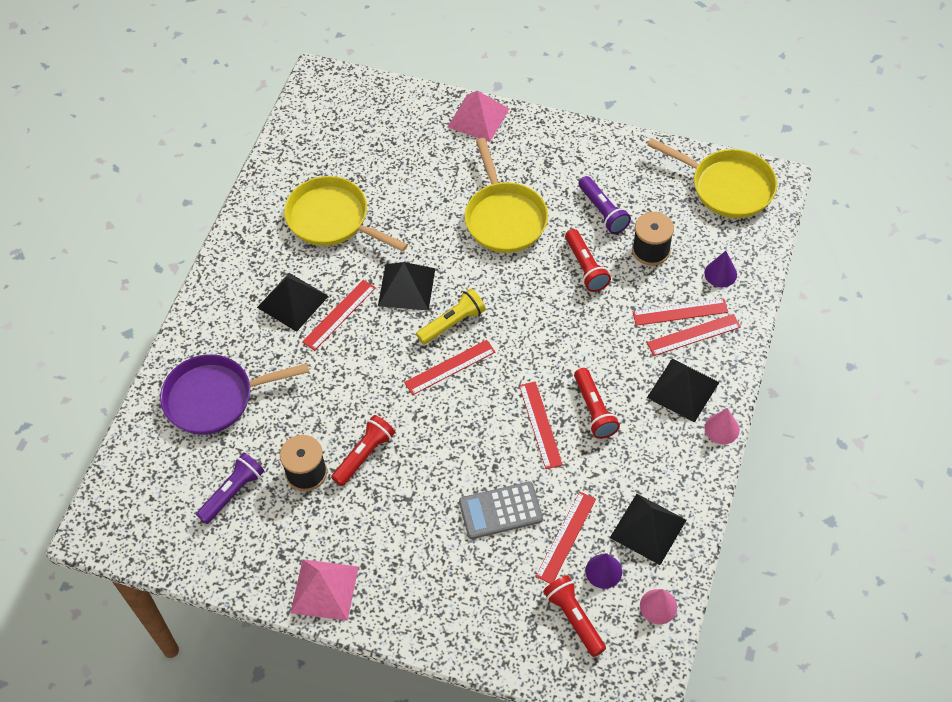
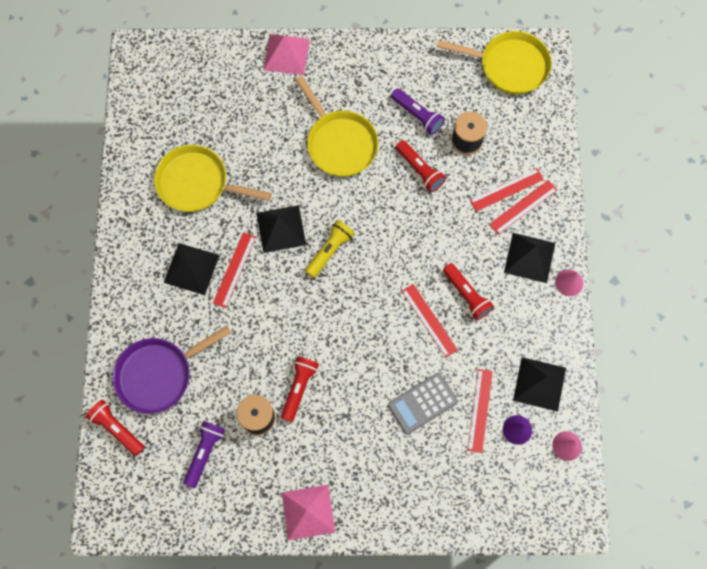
camera: 20 degrees left, 15 degrees up
red ruler [404,340,495,395] -> none
red flashlight [543,575,606,657] -> red flashlight moved to [86,400,145,456]
purple cone [704,251,737,287] -> none

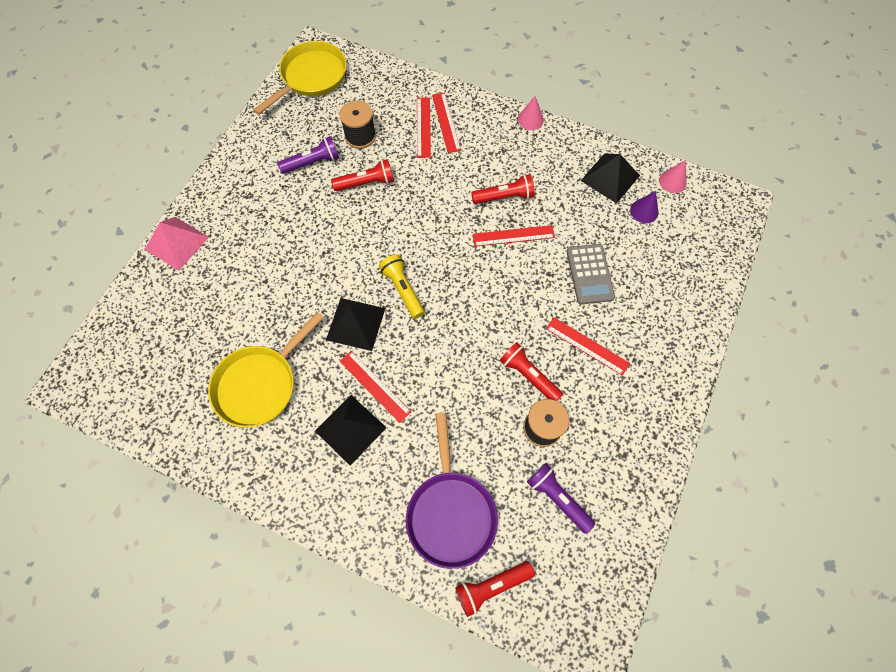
camera: 65 degrees left, 5 degrees down
pink pyramid [282,485,335,540] -> none
yellow pan [295,76,378,177] -> none
red ruler [467,369,493,453] -> red ruler moved to [546,317,630,376]
black pyramid [504,233,555,283] -> none

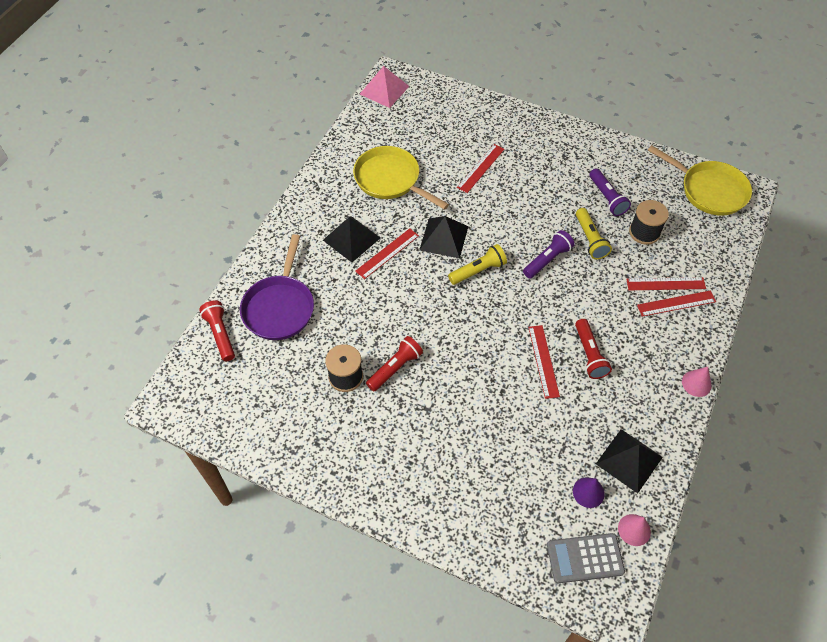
camera: 90 degrees right, 10 degrees down
pink pyramid [145,217,209,271] -> pink pyramid moved to [360,66,409,108]
red flashlight [331,159,394,191] -> yellow flashlight [576,208,612,260]
purple pan [406,413,498,569] -> purple pan turned 75 degrees counterclockwise [240,234,314,340]
purple flashlight [527,463,595,534] -> purple flashlight moved to [523,230,575,279]
red ruler [546,317,630,376] -> red ruler moved to [457,144,505,193]
grey calculator [567,244,615,304] -> grey calculator moved to [547,533,625,583]

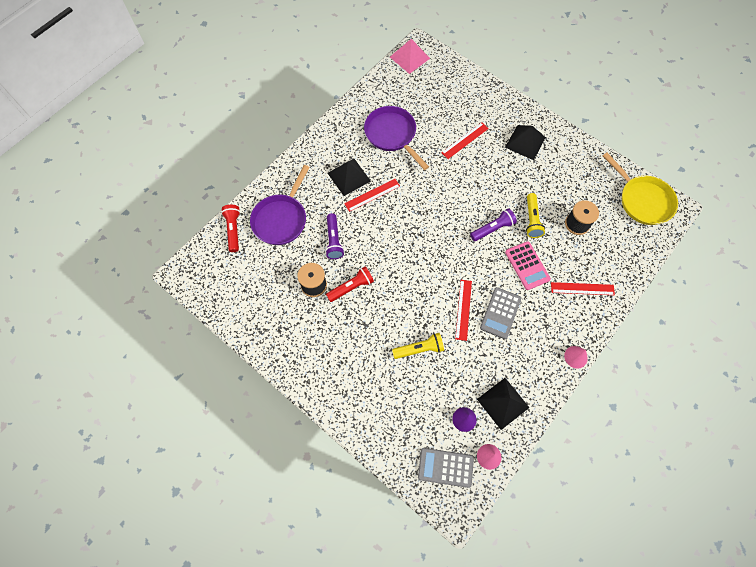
camera: 15 degrees right, 10 degrees up
yellow pan [353,146,449,210] -> purple pan [364,106,429,170]
black pyramid [419,216,468,258] -> black pyramid moved to [505,125,546,160]
yellow flashlight [448,244,507,285] -> yellow flashlight moved to [392,333,444,359]
red flashlight [575,319,612,379] -> grey calculator [480,287,521,339]
purple flashlight [589,169,631,216] -> purple flashlight moved to [325,213,344,259]
red ruler [626,277,706,290] -> none
none -> pink calculator [505,241,551,290]

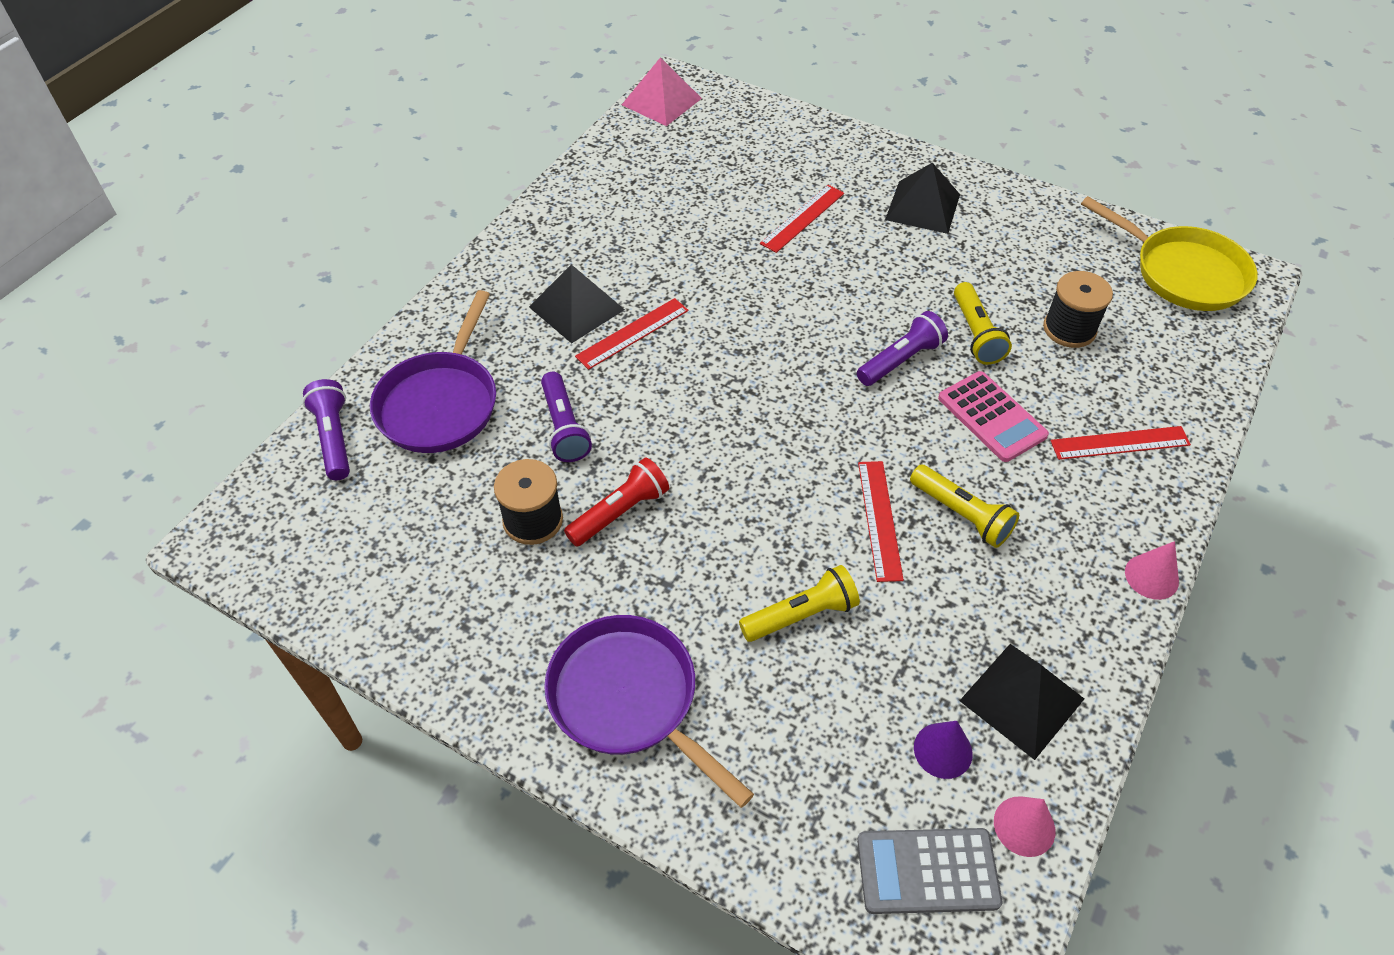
camera: 10 degrees left, 15 degrees down
red flashlight [221,205,240,252] -> purple flashlight [303,379,350,480]
purple pan [364,106,429,170] -> purple pan moved to [544,615,754,808]
grey calculator [480,287,521,339] -> yellow flashlight [910,465,1019,548]

